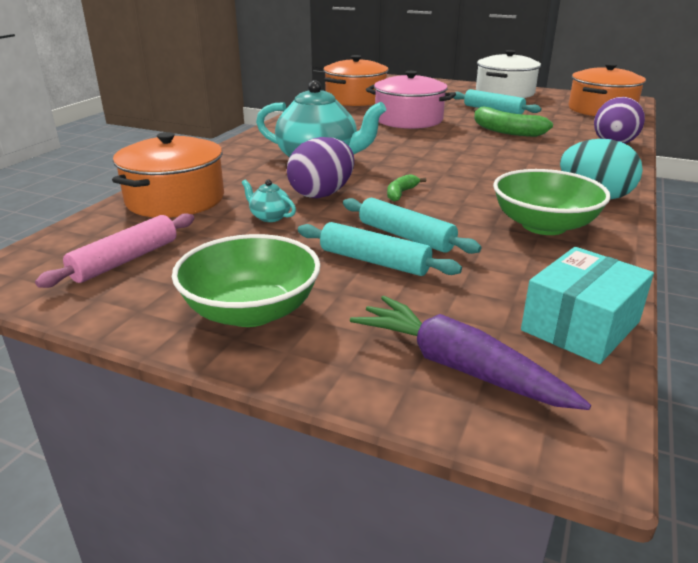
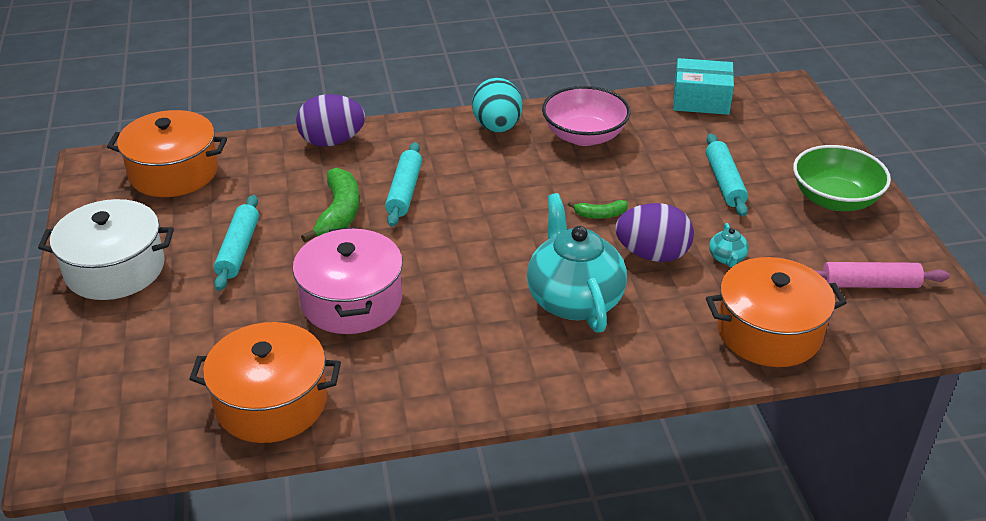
camera: 125 degrees left, 10 degrees up
turquoise rolling pin [343,198,481,254] -> turquoise rolling pin moved to [385,142,422,227]
purple carrot [350,296,591,410] -> none
green bowl [493,169,611,235] -> pink bowl [542,86,630,146]

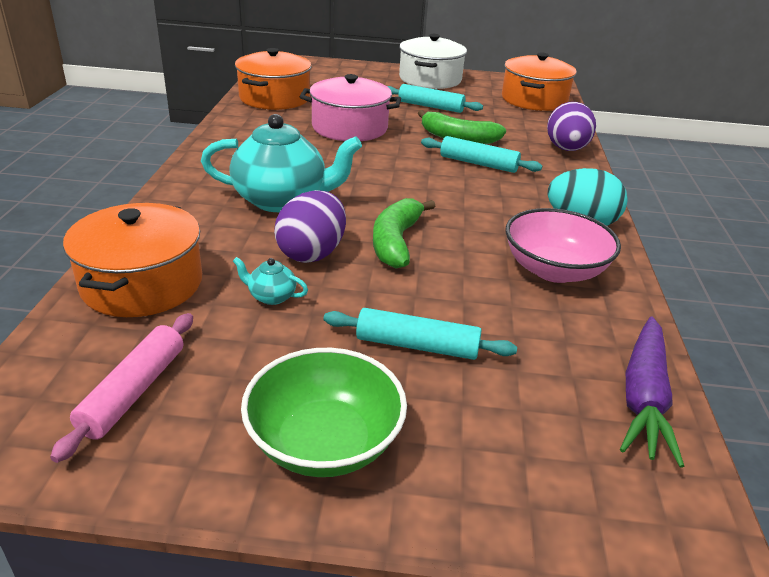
camera: 105 degrees right, 5 degrees down
green banana [568,200,628,219] -> green banana [373,198,435,268], size x1.89
turquoise box [673,58,734,115] -> purple carrot [620,316,684,468]

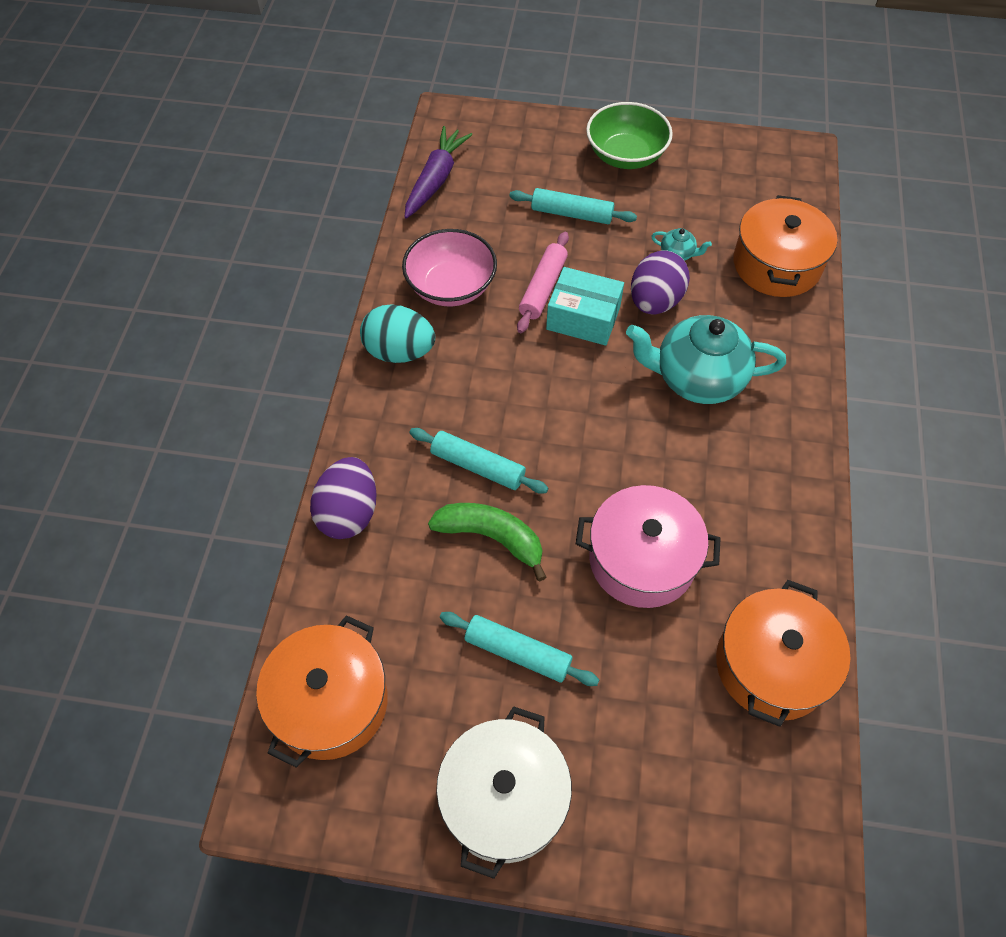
camera: 175 degrees left, 25 degrees up
pink rolling pin [50,313,193,463] -> pink rolling pin moved to [517,232,569,333]
green banana [373,198,435,268] -> turquoise box [546,267,624,346]

